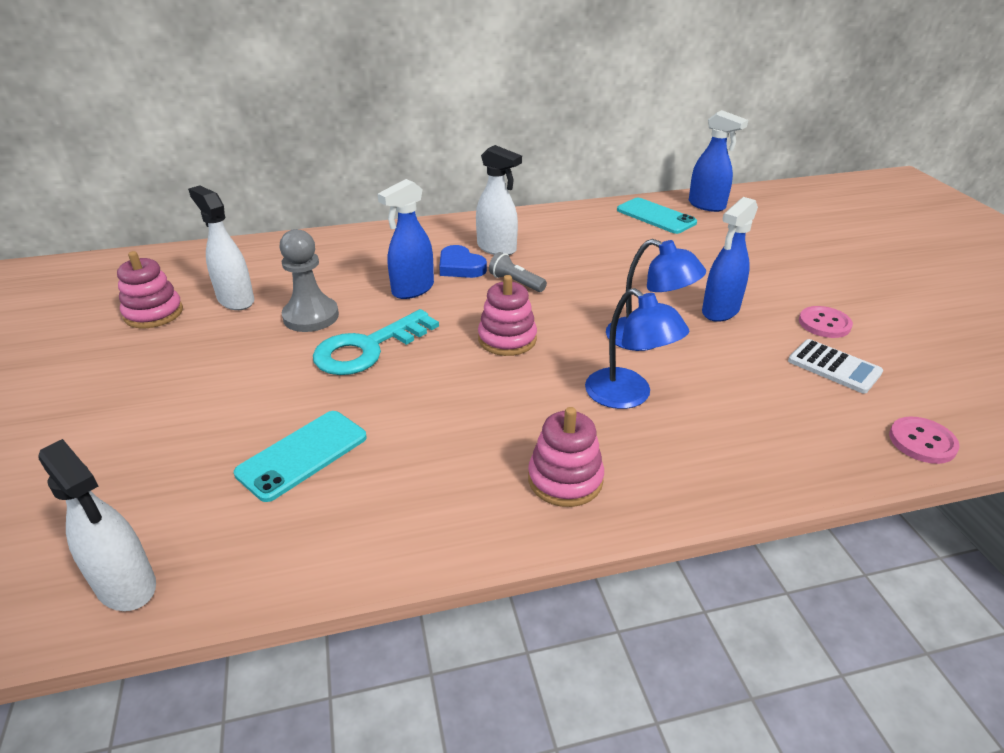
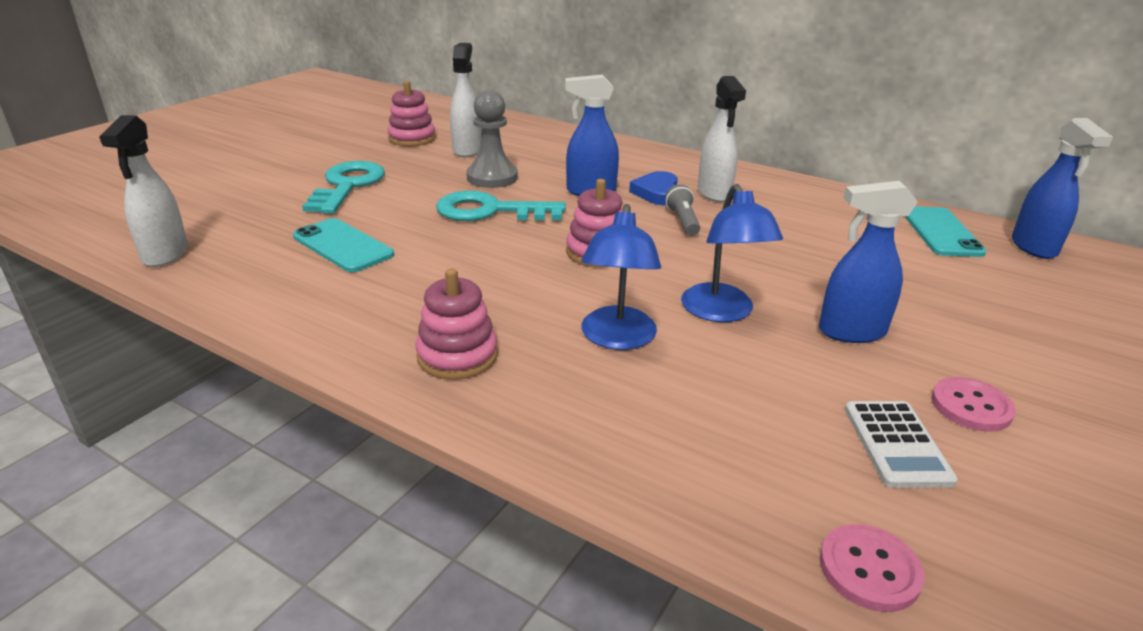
camera: 45 degrees right, 5 degrees down
turquoise phone [234,411,367,502] -> turquoise phone turned 45 degrees clockwise [293,218,394,272]
none -> turquoise key [302,161,385,214]

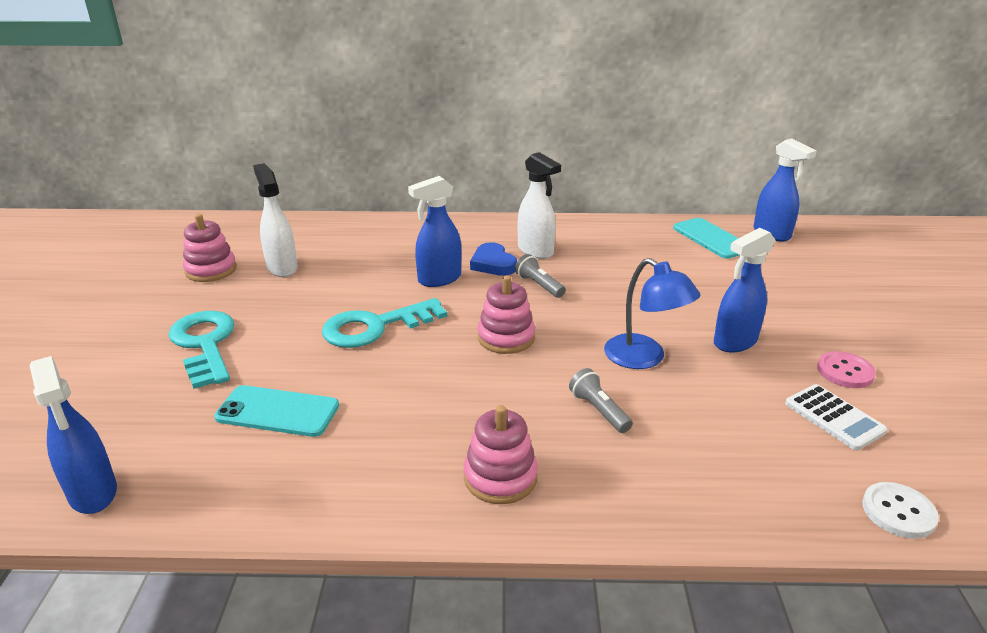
camera: 30 degrees left, 0 degrees up
white spray bottle [99,115,188,267] -> blue spray bottle [30,356,117,514]
grey pawn [466,90,518,188] -> none
blue lamp [581,204,661,350] -> grey flashlight [569,368,633,433]
pink button [820,524,925,612] -> white button [862,482,939,539]

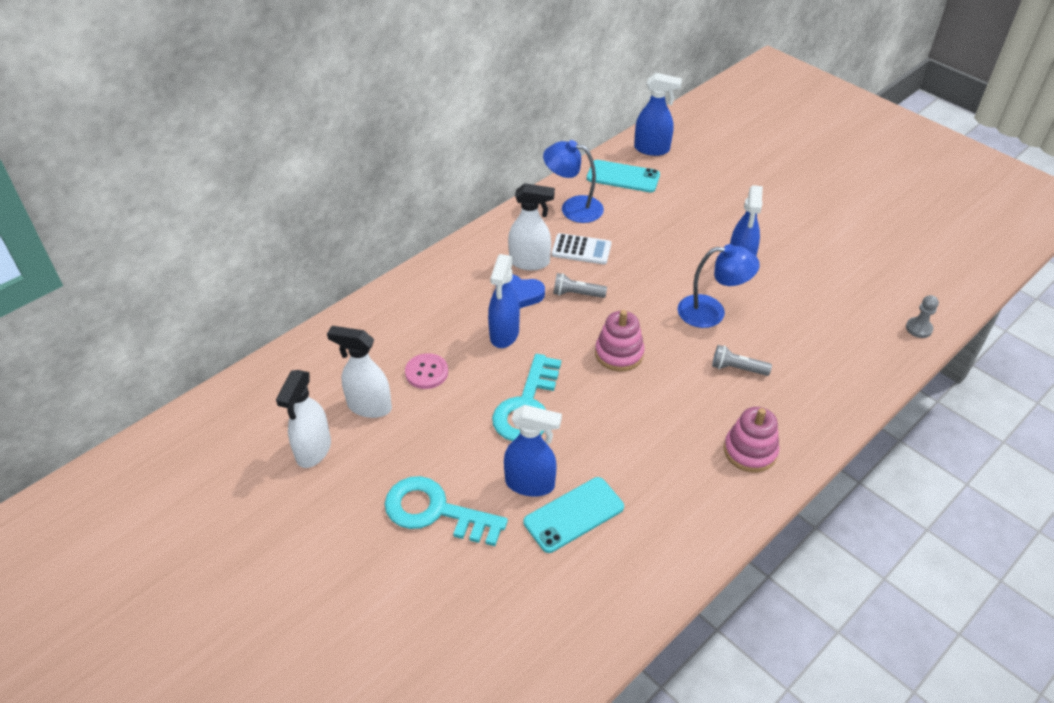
camera: 45 degrees left, 15 degrees up
blue spray bottle [30,356,117,514] -> blue spray bottle moved to [504,405,562,496]
pink stacking toy [183,214,237,282] -> white spray bottle [276,370,331,468]
white calculator [785,384,888,450] -> white calculator moved to [552,233,611,264]
pink button [817,351,876,388] -> pink button moved to [405,353,448,389]
white button [862,482,939,539] -> grey pawn [906,295,939,338]
none -> blue lamp [543,140,604,223]

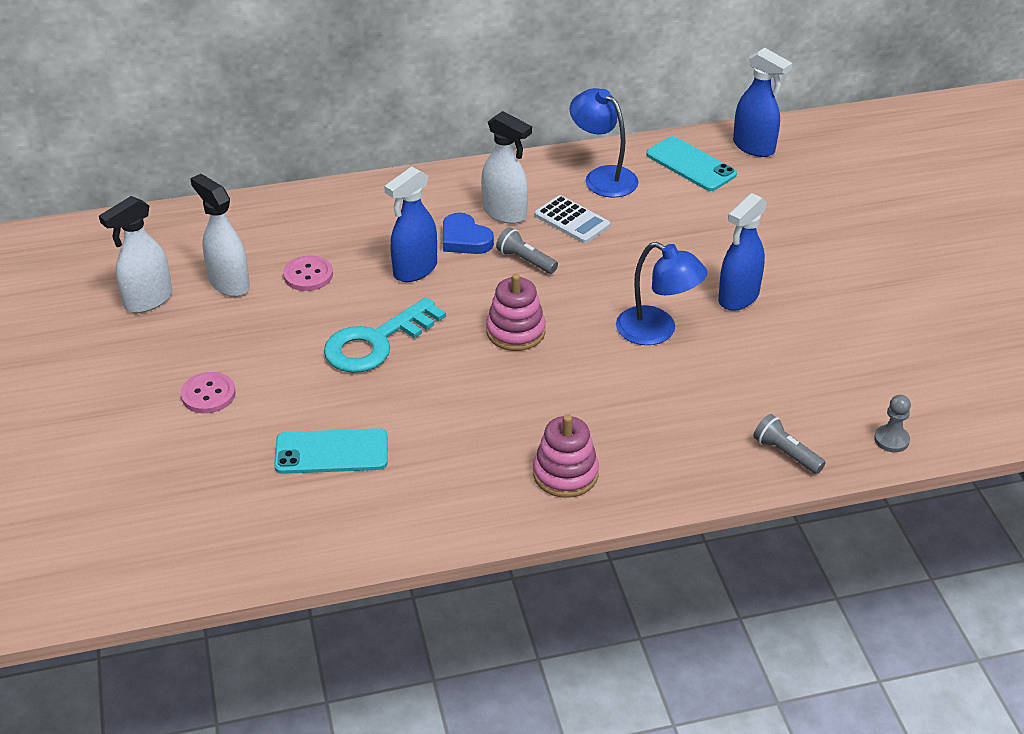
camera: 30 degrees right, 5 degrees down
turquoise key [385,476,508,546] -> pink button [181,372,236,413]
blue spray bottle [504,405,562,496] -> none
grey flashlight [712,345,772,376] -> grey flashlight moved to [753,414,826,474]

